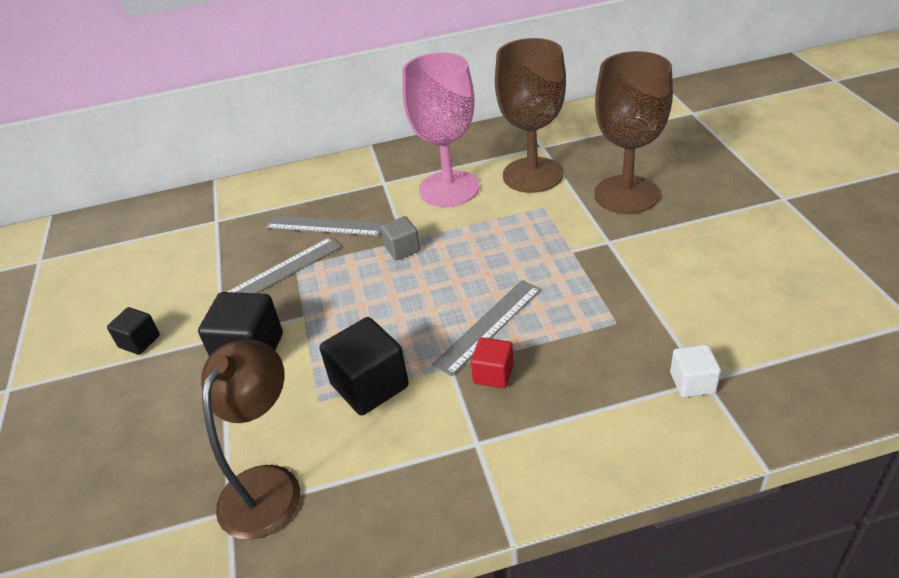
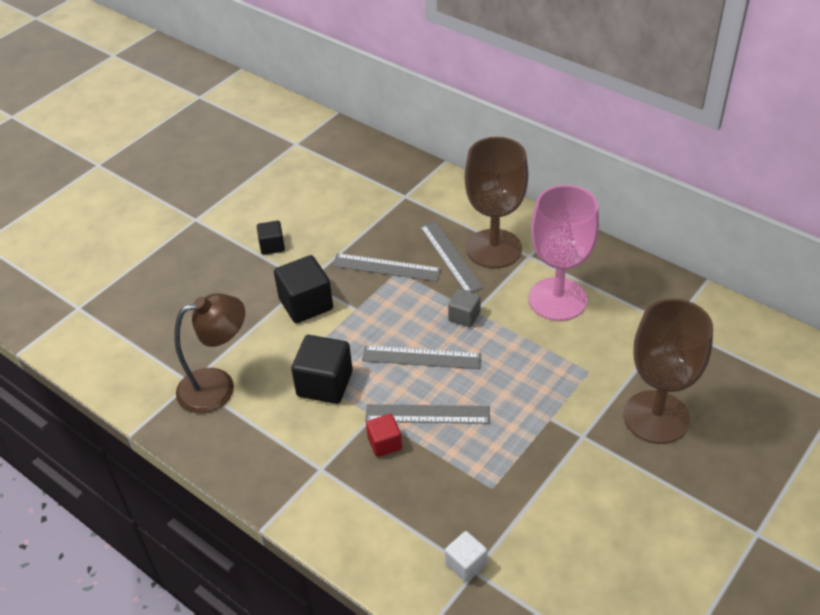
camera: 50 degrees right, 5 degrees up
brown goblet [495,38,566,193] -> brown goblet moved to [465,137,528,268]
none -> grey ruler [362,345,481,369]

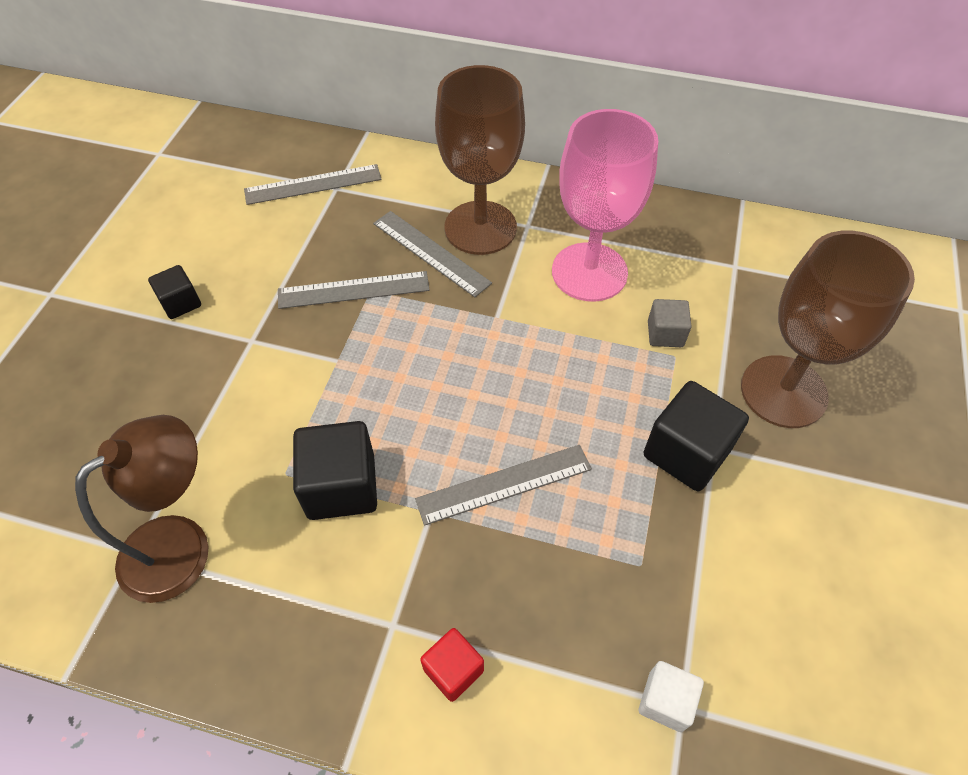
camera: 25 degrees left, 10 degrees up
black cube [274,255,333,323] -> black cube moved to [643,381,749,491]
grey ruler [362,345,481,369] -> grey ruler moved to [244,164,382,205]
red cube [366,414,402,457] -> red cube moved to [420,628,484,702]
grey cube [448,289,481,328] -> grey cube moved to [648,299,692,347]

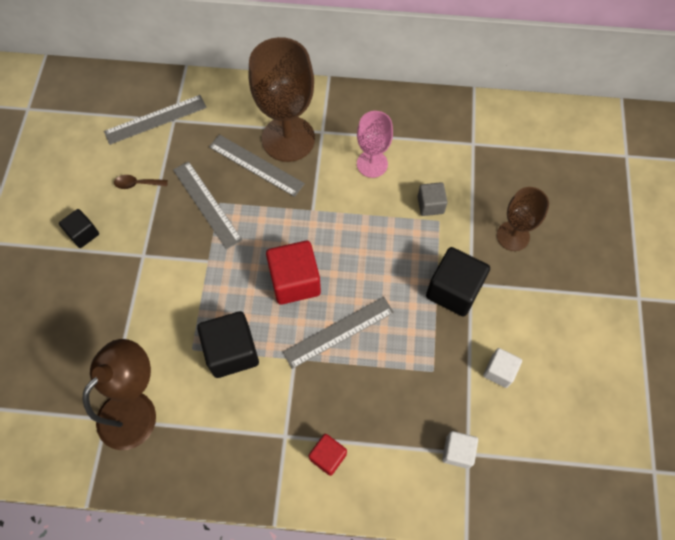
camera: 10 degrees left, 10 degrees up
grey ruler [278,271,430,309] -> grey ruler turned 75 degrees clockwise [173,161,242,250]
pink goblet [552,109,658,302] -> pink goblet [357,111,393,178], size x0.58
brown goblet [741,231,915,428] -> brown goblet [497,187,549,251], size x0.58
none -> brown spoon [114,175,168,189]
none -> red cube [266,241,321,305]
none -> white cube [483,348,522,388]

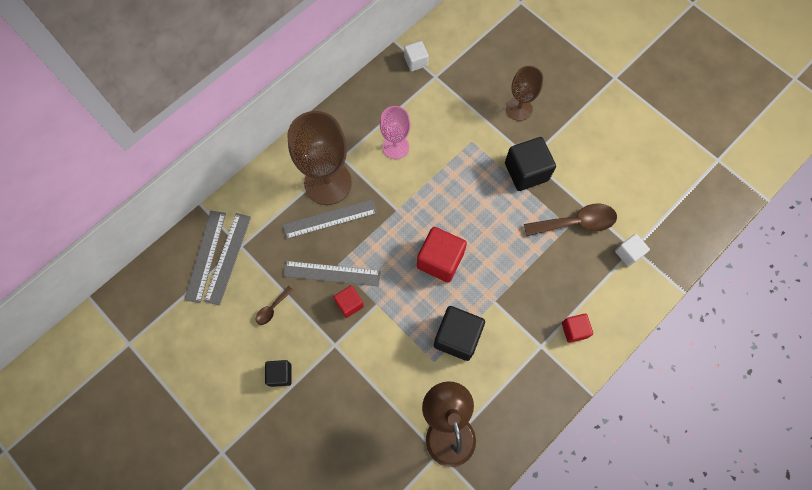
camera: 50 degrees left, 5 degrees up
grey ruler [283,297,394,369] -> grey ruler moved to [184,211,226,303]
grey cube [417,182,448,216] -> none
white cube [483,348,522,388] -> white cube moved to [404,41,429,72]
none -> red cube [334,285,364,318]
none -> brown spoon [524,203,617,236]

